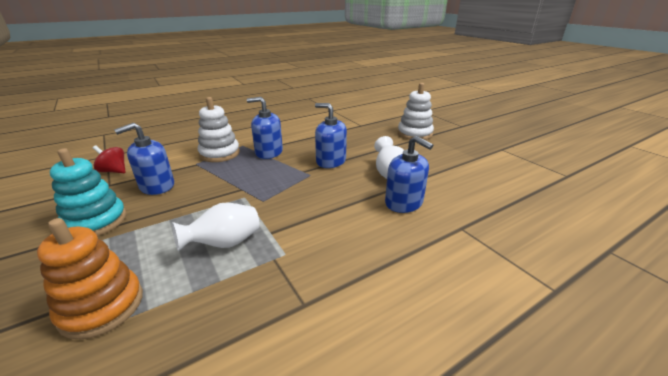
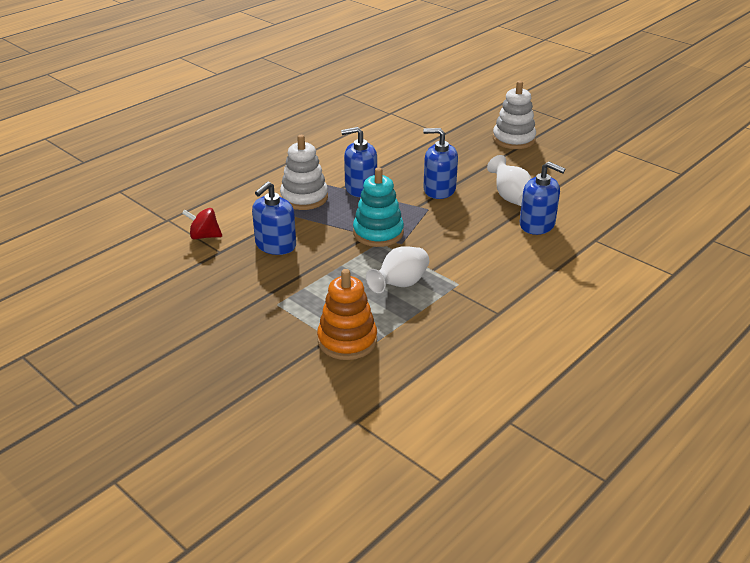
camera: 15 degrees left, 5 degrees up
turquoise stacking toy [50,148,127,236] -> turquoise stacking toy moved to [353,167,404,247]

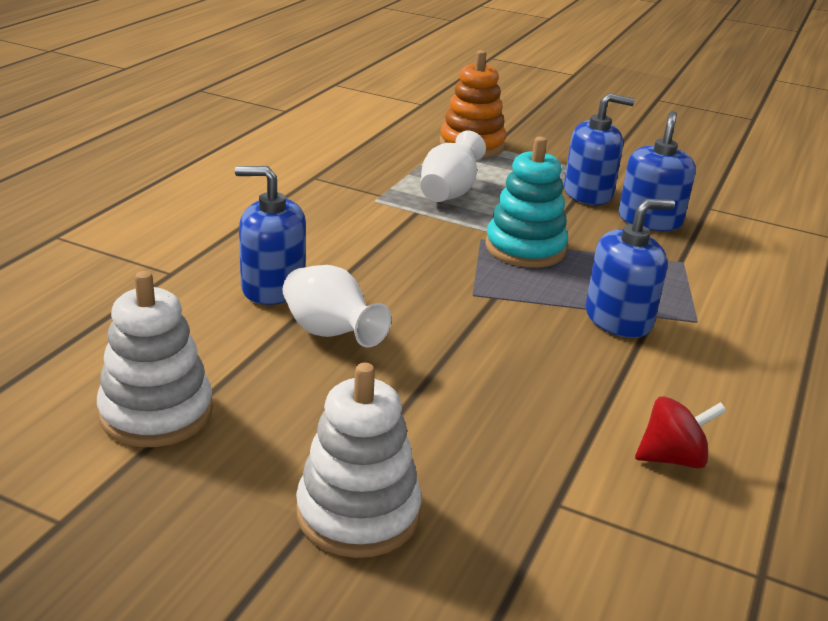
camera: 160 degrees right, 5 degrees down
red spinning top [182,208,222,239] -> red spinning top moved to [635,396,726,469]
white stacking toy [280,135,328,210] -> white stacking toy moved to [97,271,213,447]
blue soap dispenser [423,128,458,199] -> blue soap dispenser moved to [564,93,635,205]

